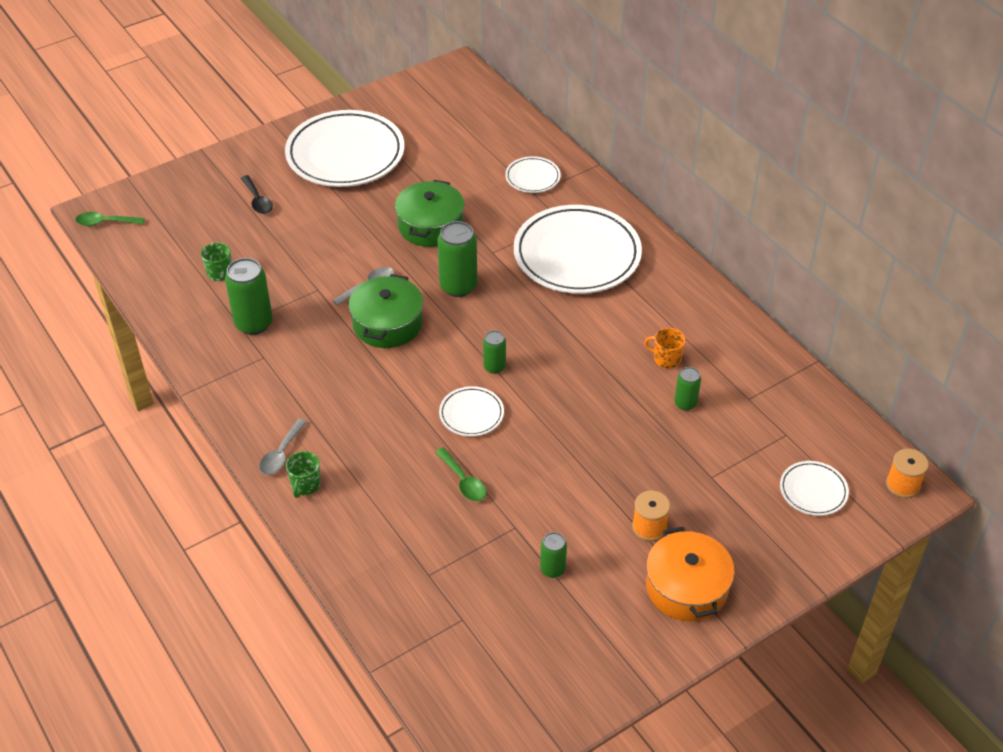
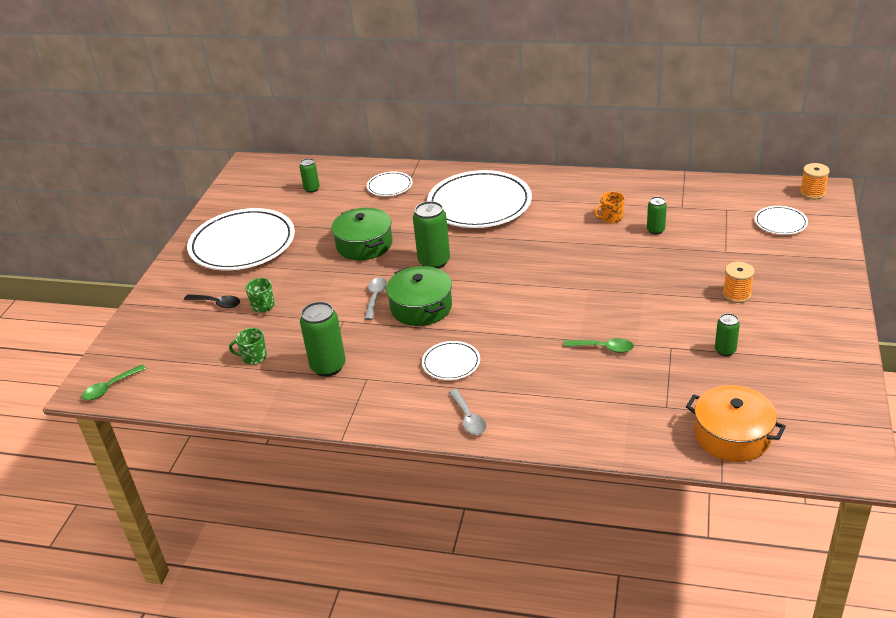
camera: 40 degrees left, 10 degrees down
green mug [286,451,321,498] -> green mug moved to [245,278,274,312]
white plate [439,386,504,436] -> white plate moved to [422,341,480,380]
green can [483,330,506,374] -> green can moved to [299,158,320,193]
orange pot [646,527,735,621] -> orange pot moved to [686,385,786,462]

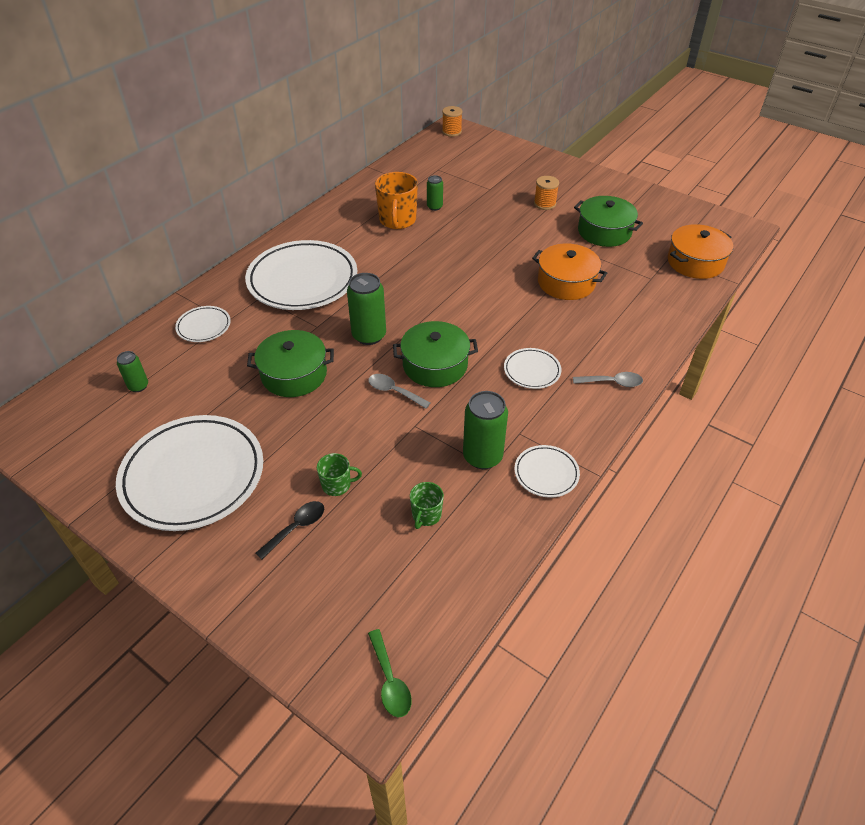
camera: 70 degrees left, 10 degrees up
green spoon [564,338,634,353] -> orange pot [532,243,607,300]
orange mug [594,191,625,224] -> orange mug [375,172,418,229], size x1.85
green can [715,313,740,356] -> green pot [574,196,643,247]
white plate [755,206,808,235] -> white plate moved to [514,445,580,498]

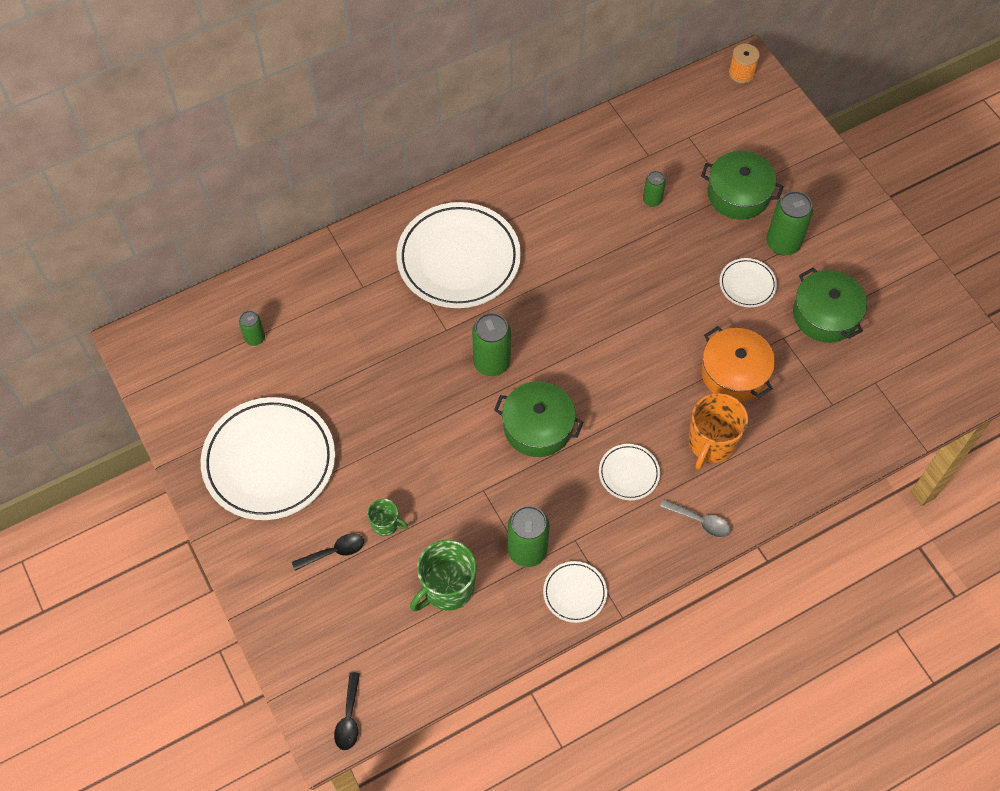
camera: 25 degrees right, 15 degrees up
white plate [175,306,231,342] -> white plate moved to [720,258,777,307]
green pot [247,330,334,397] -> green pot moved to [701,151,784,220]
grey spoon [368,374,430,409] -> none
green spoon [368,629,412,717] -> black spoon [334,672,360,750]
orange mug [375,172,418,229] -> orange mug moved to [688,393,748,470]
green mug [410,482,444,529] -> green mug [410,540,477,611], size x1.85
orange spool [534,176,559,210] -> green can [766,191,813,255]
orange pot [668,224,733,279] -> none

